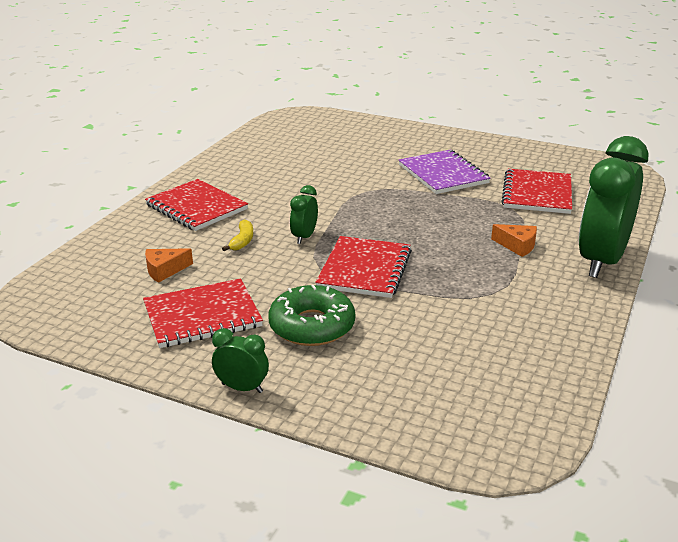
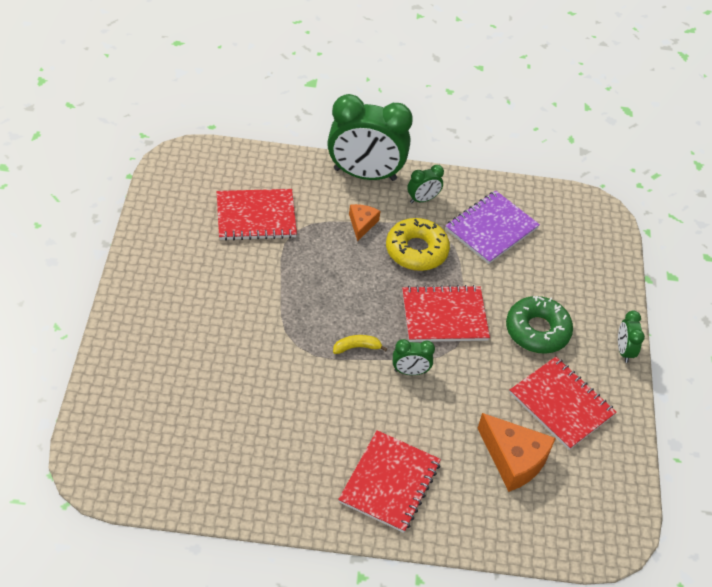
camera: 115 degrees left, 20 degrees up
orange cheese [145,248,193,283] -> orange cheese [478,413,556,492], size x1.79
yellow banana [222,219,253,251] -> yellow banana moved to [333,335,388,354]
purple notebook [399,150,491,194] -> purple notebook moved to [445,191,540,264]
none -> yellow donut [386,218,450,271]
none -> green clock [407,165,444,203]

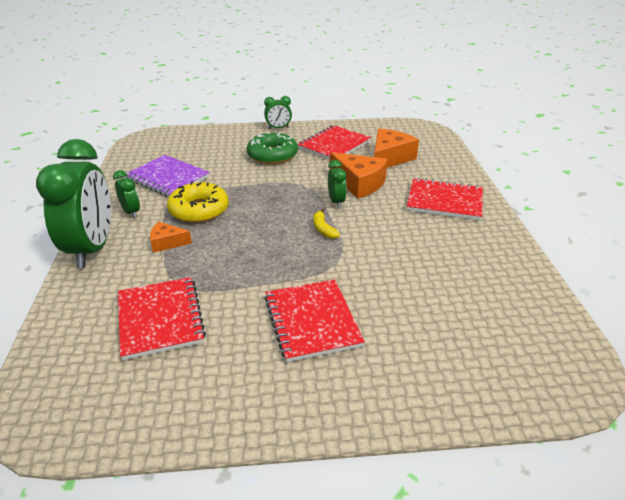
camera: 95 degrees left, 15 degrees down
red notebook [402,285,490,342] -> red notebook moved to [264,279,365,362]
none -> orange cheese [330,152,388,199]

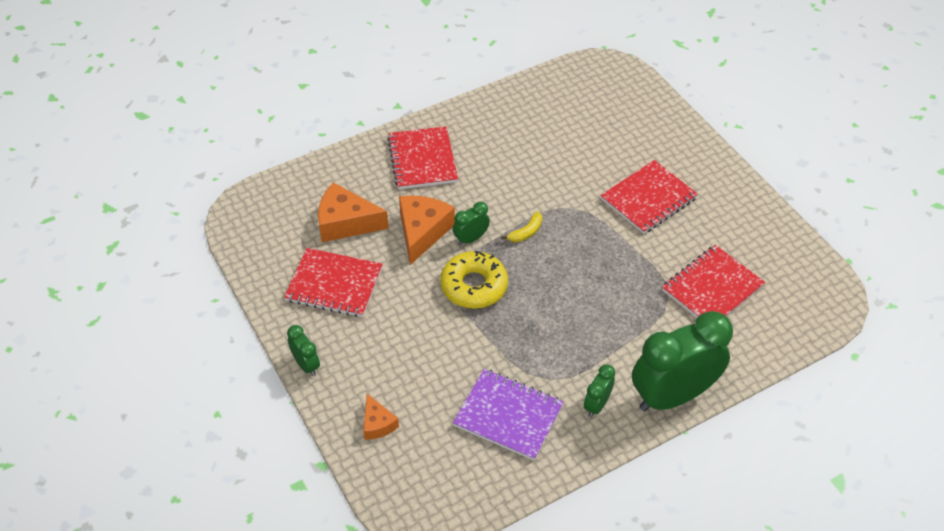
camera: 115 degrees left, 15 degrees up
purple notebook [125,155,210,197] -> purple notebook turned 75 degrees counterclockwise [453,369,564,460]
orange cheese [150,222,192,253] -> orange cheese moved to [363,394,399,440]
yellow donut [167,182,229,223] -> yellow donut moved to [440,251,508,309]
green donut [247,132,298,164] -> none

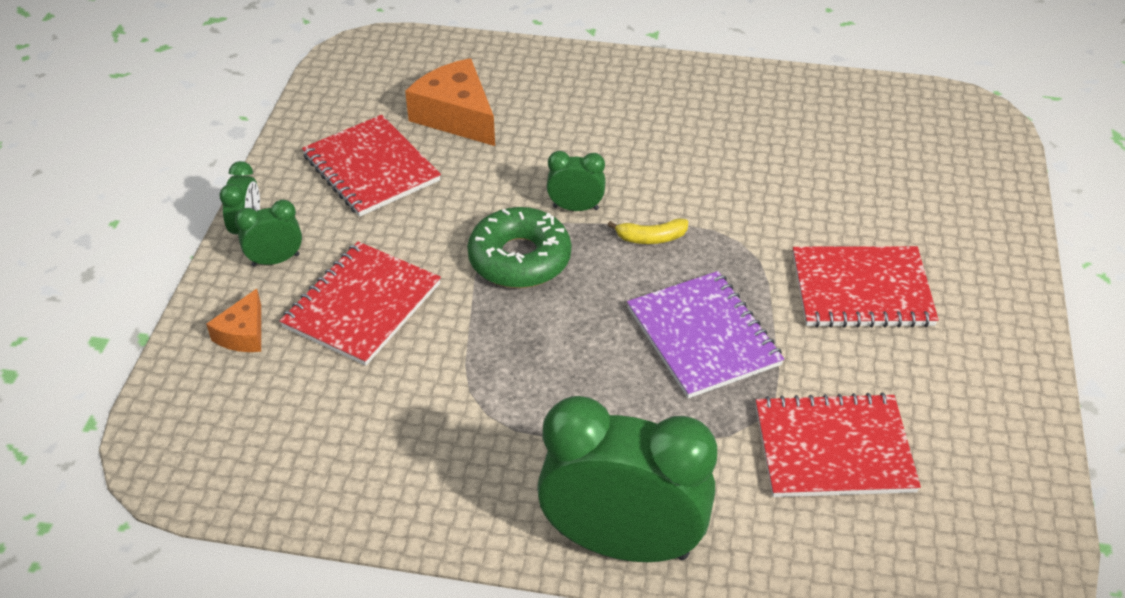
camera: 40 degrees right, 5 degrees down
red notebook [387,126,458,189] -> red notebook moved to [280,242,441,366]
orange cheese [399,196,455,265] -> none
yellow donut [440,251,508,309] -> green donut [467,207,571,288]
purple notebook [453,369,564,460] -> purple notebook moved to [627,271,784,398]
green clock [584,364,615,417] -> green clock moved to [235,200,302,267]

